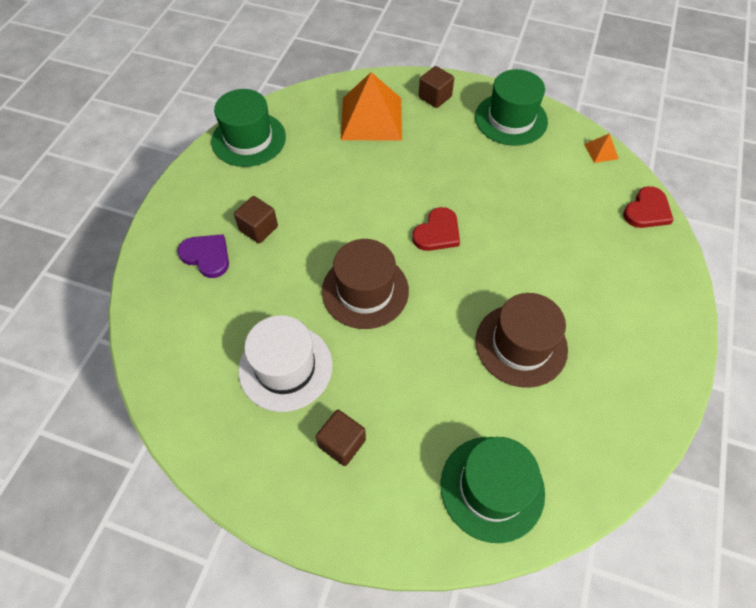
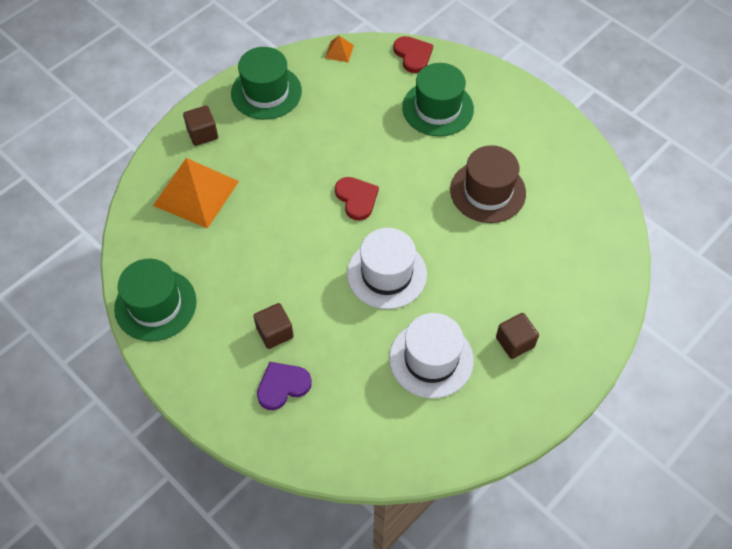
camera: 65 degrees left, 0 degrees up
brown hat [322,239,409,329] -> white hat [347,228,427,309]
green hat [441,437,545,543] -> green hat moved to [402,63,474,137]

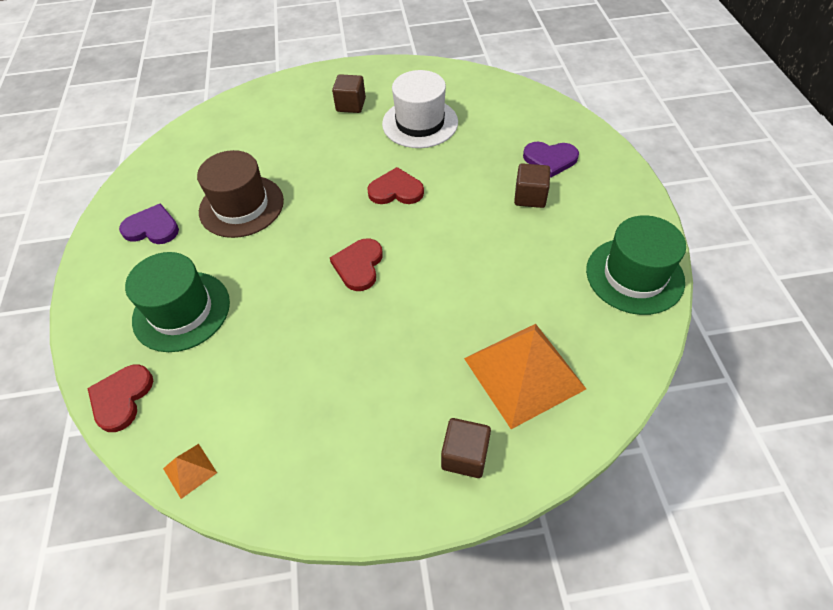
camera: 140 degrees left, 5 degrees down
green hat [231,47,302,120] -> none
white hat [347,228,427,309] -> red heart [367,167,424,204]
none -> purple heart [119,203,179,244]

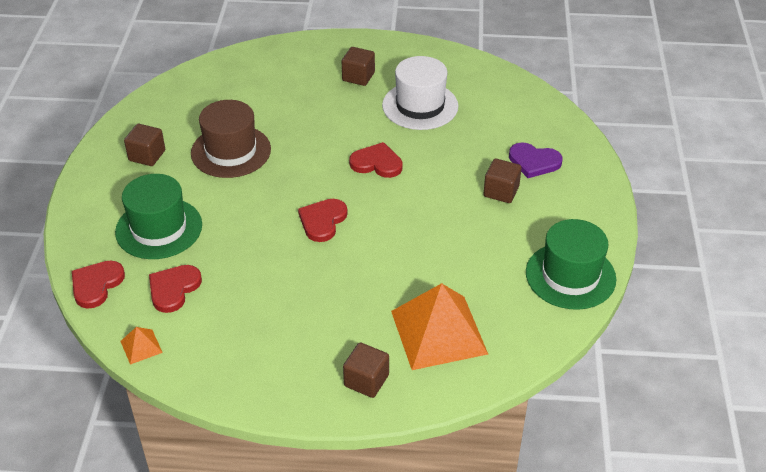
camera: 10 degrees right, 10 degrees down
purple heart [119,203,179,244] -> brown cube [124,124,165,166]
none -> red heart [149,265,202,313]

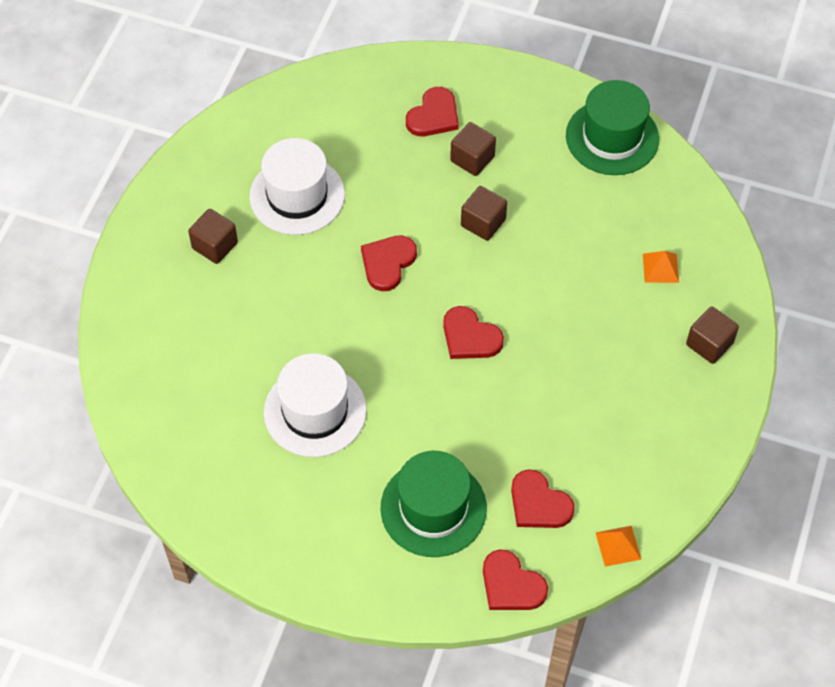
camera: 75 degrees left, 15 degrees up
brown cube [124,124,165,166] -> brown cube moved to [461,186,507,241]
brown hat [191,100,271,178] -> white hat [264,353,367,457]
orange pyramid [391,283,488,370] -> orange pyramid [643,251,679,283], size x0.42
purple heart [509,142,563,178] -> red heart [406,87,459,136]

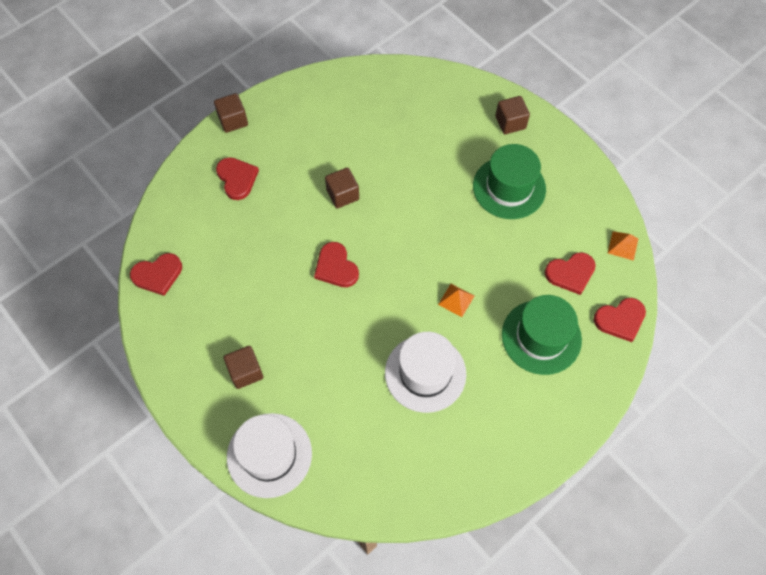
camera: 60 degrees left, 5 degrees up
white hat [249,138,345,235] -> white hat moved to [227,413,312,498]
red heart [443,306,504,359] -> red heart moved to [130,253,182,296]
brown cube [450,122,496,176] -> brown cube moved to [214,93,248,133]
green hat [566,80,659,175] -> green hat moved to [473,144,546,219]
orange pyramid [643,251,679,283] -> orange pyramid moved to [438,284,474,317]

